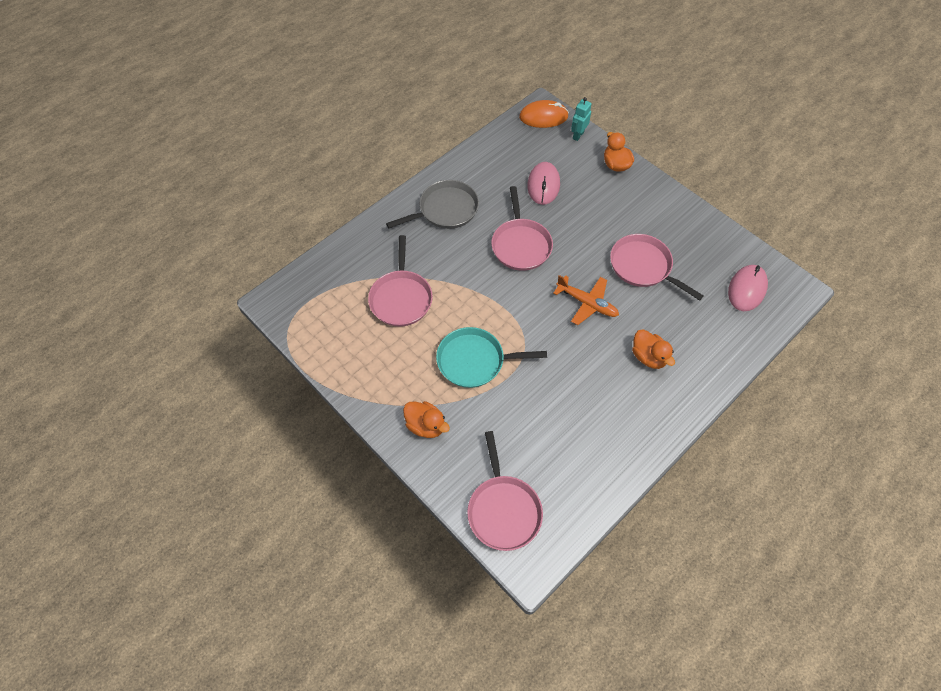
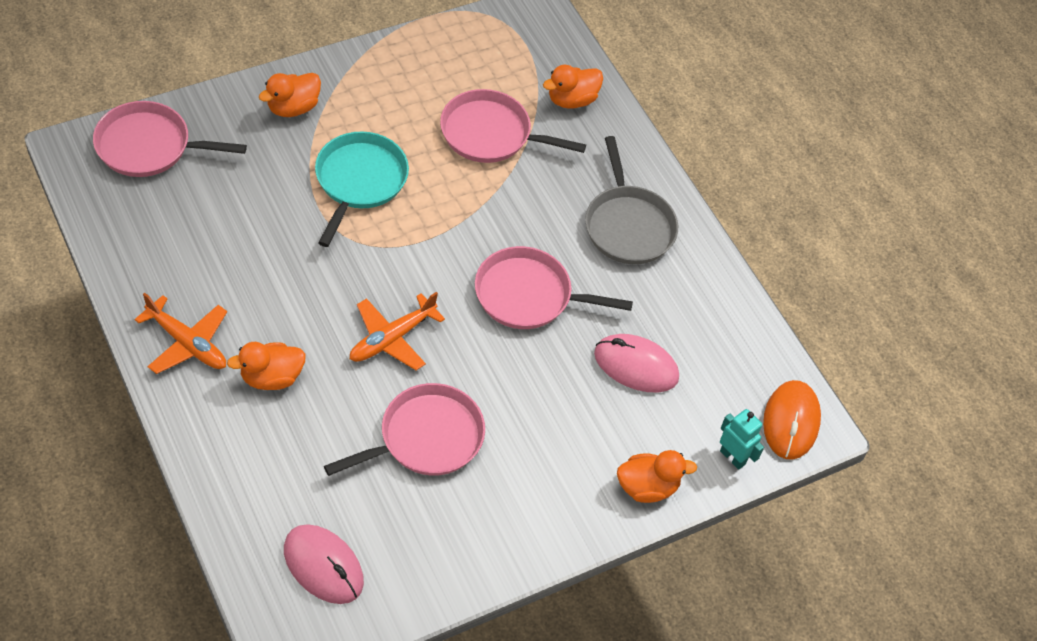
camera: 100 degrees right, 5 degrees down
none -> orange plane [134,293,227,374]
none -> orange duck [543,65,603,109]

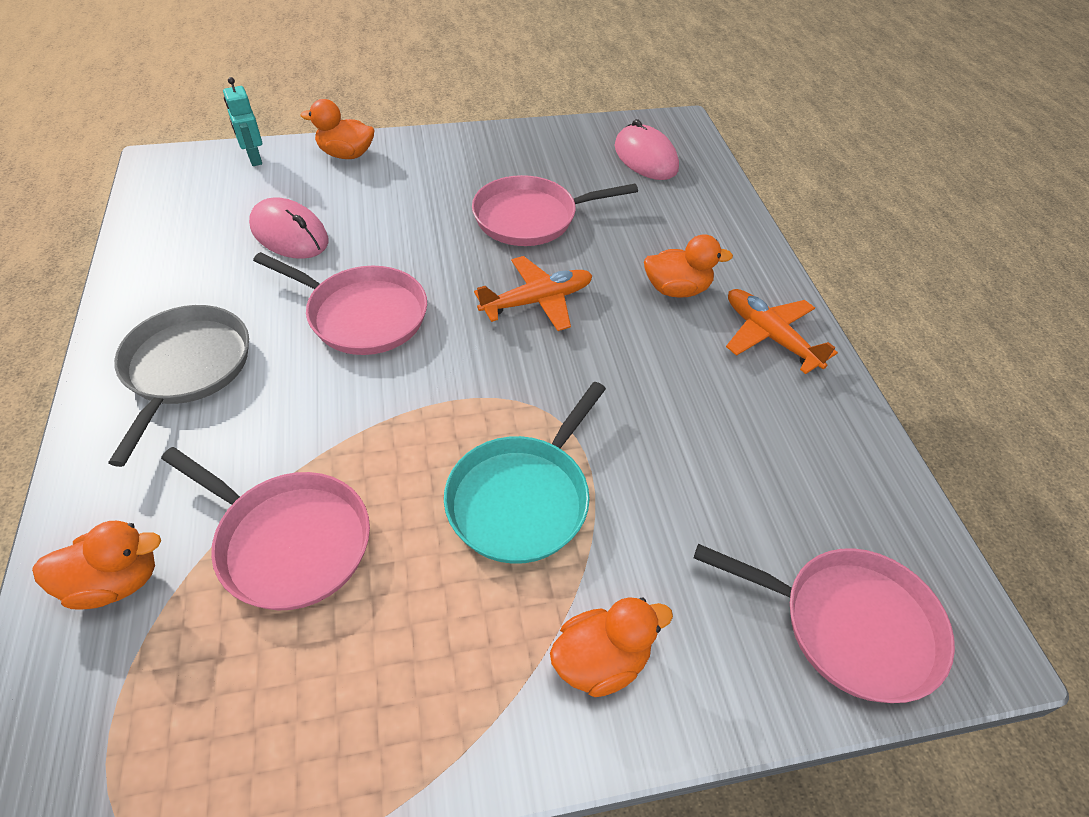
camera: 160 degrees left, 5 degrees down
orange mouse [763,380,821,460] -> none

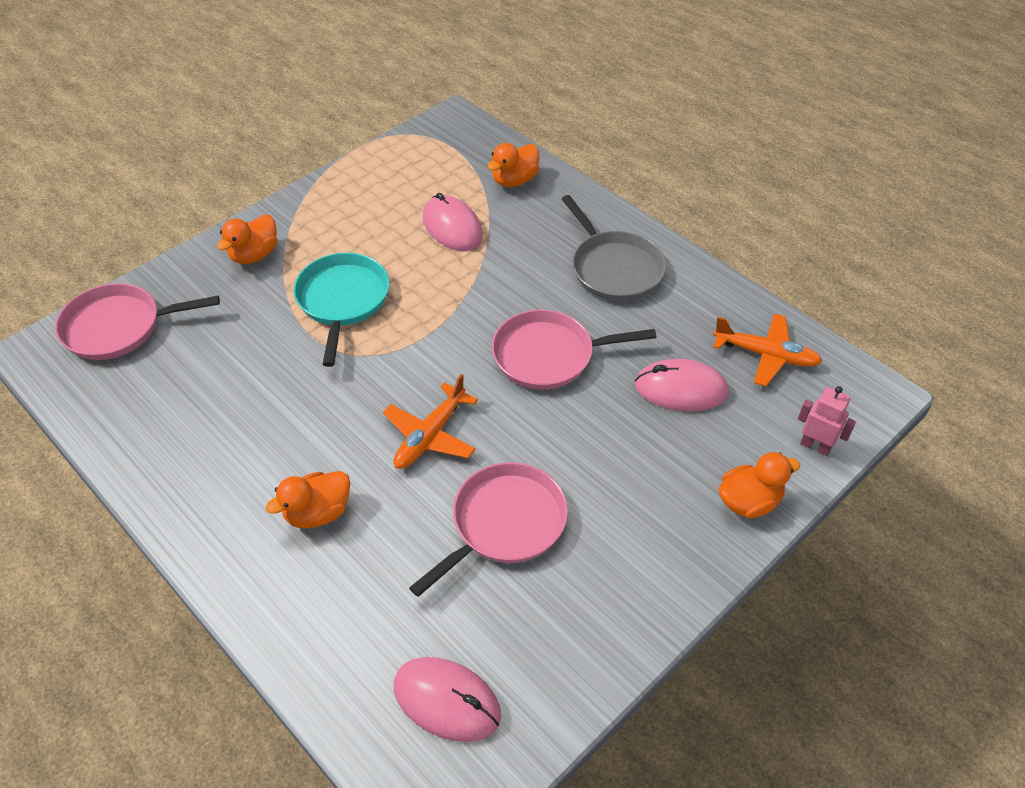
camera: 150 degrees right, 0 degrees up
pink pan [161,447,370,610] -> pink mouse [423,193,483,251]
turquoise robot [223,77,262,166] -> pink robot [798,386,856,456]
orange plane [726,289,838,374] -> orange plane moved to [713,314,823,386]

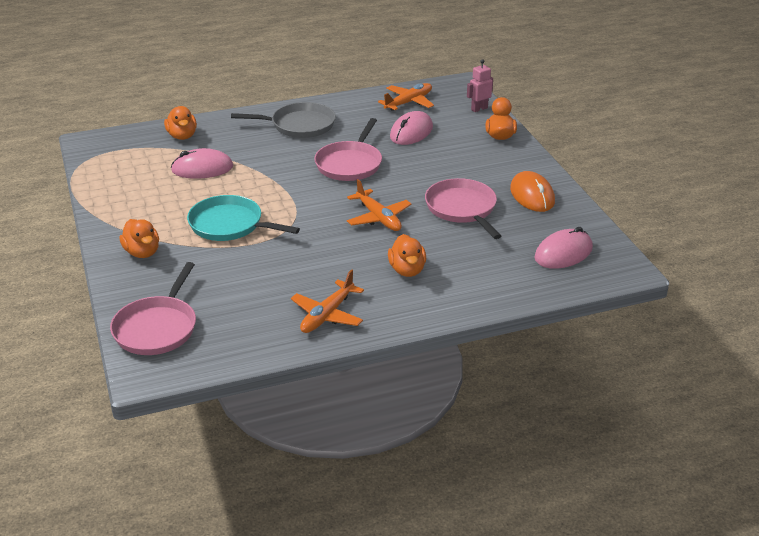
camera: 65 degrees left, 15 degrees down
none -> orange plane [291,269,364,333]
none -> orange mouse [510,171,555,212]

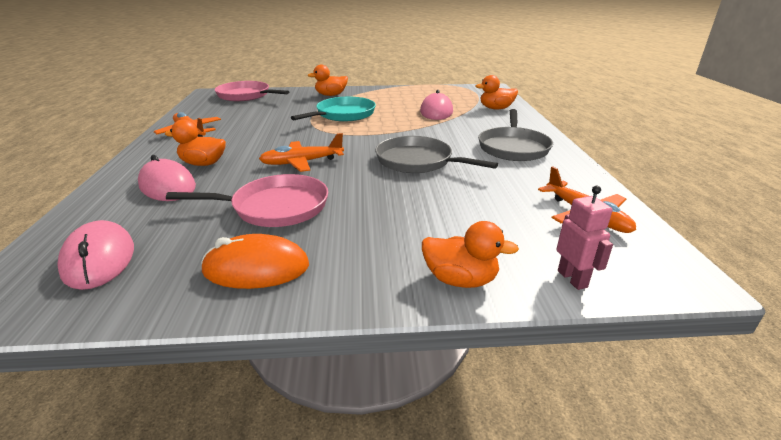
camera: 105 degrees right, 5 degrees down
pink pan [314,118,382,181] -> grey pan [375,136,498,173]
pink mouse [390,111,433,145] -> pink mouse moved to [138,155,196,201]

